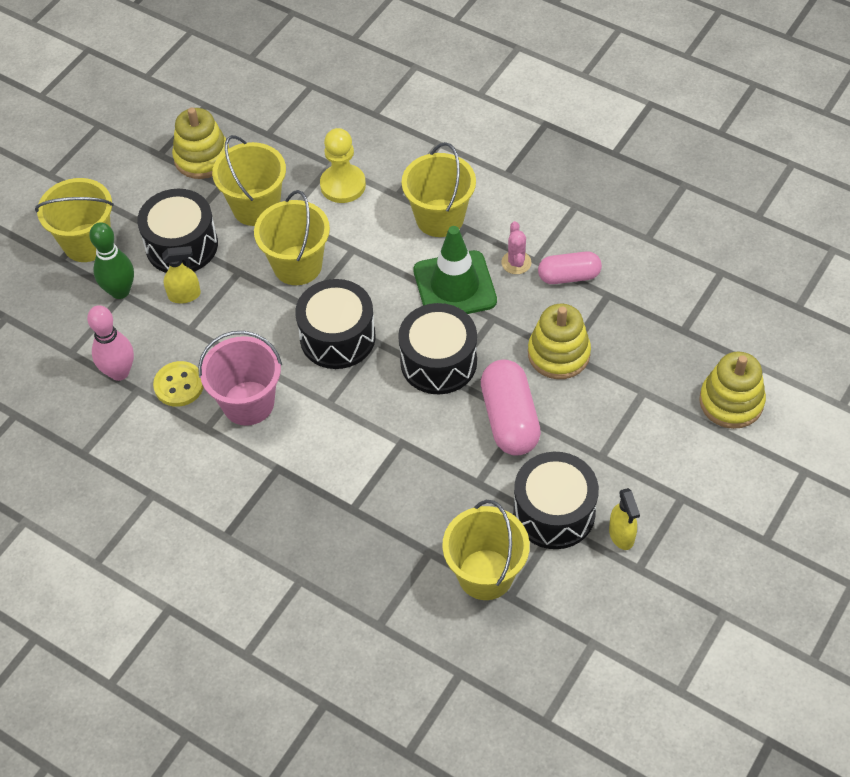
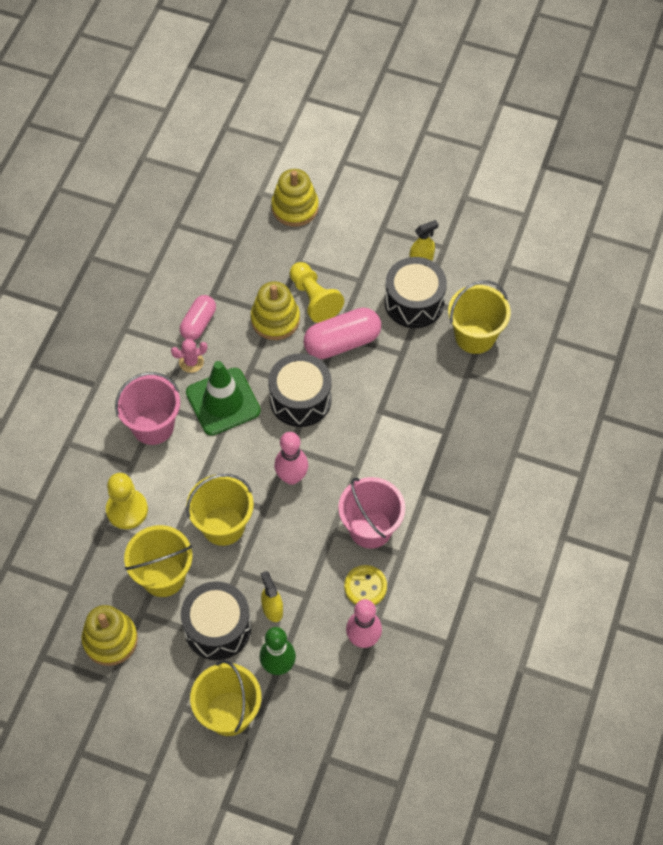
camera: 105 degrees left, 5 degrees up
black drum [295,279,376,369] -> pink bowling pin [274,432,308,485]
yellow bucket [402,142,476,237] -> pink bucket [115,372,180,445]
pink capsule [538,251,602,284] -> pink capsule turned 45 degrees clockwise [180,295,216,340]
none -> yellow pawn [290,262,344,323]

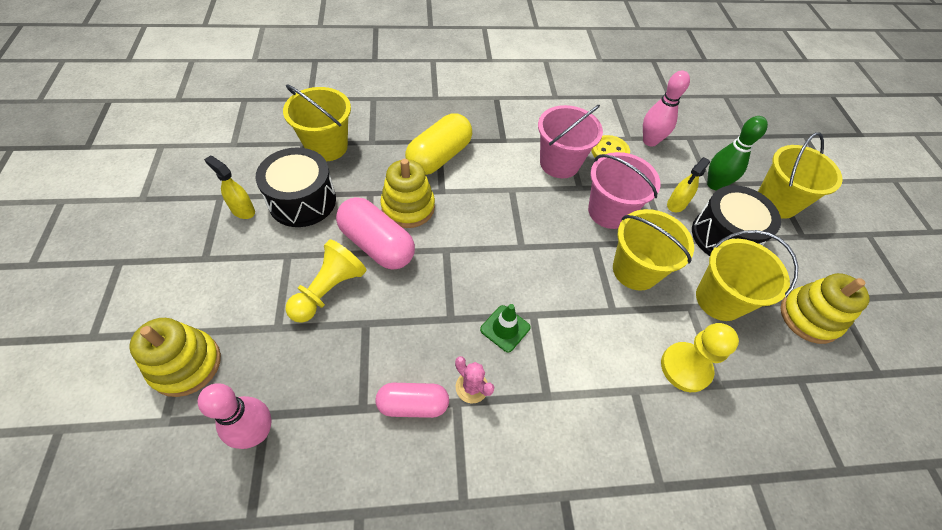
camera: 120 degrees left, 5 degrees down
pink bucket [115,372,180,445] -> pink bucket moved to [588,152,660,229]
green traffic cone [186,361,261,436] -> green traffic cone [480,304,530,352], size x0.53
yellow stacking toy [251,281,300,340] -> yellow stacking toy moved to [380,159,435,228]
black drum [268,353,332,427] -> none
pink bowling pin [274,432,308,485] -> pink bowling pin moved to [198,383,272,449]
none -> yellow capsule [405,113,472,175]

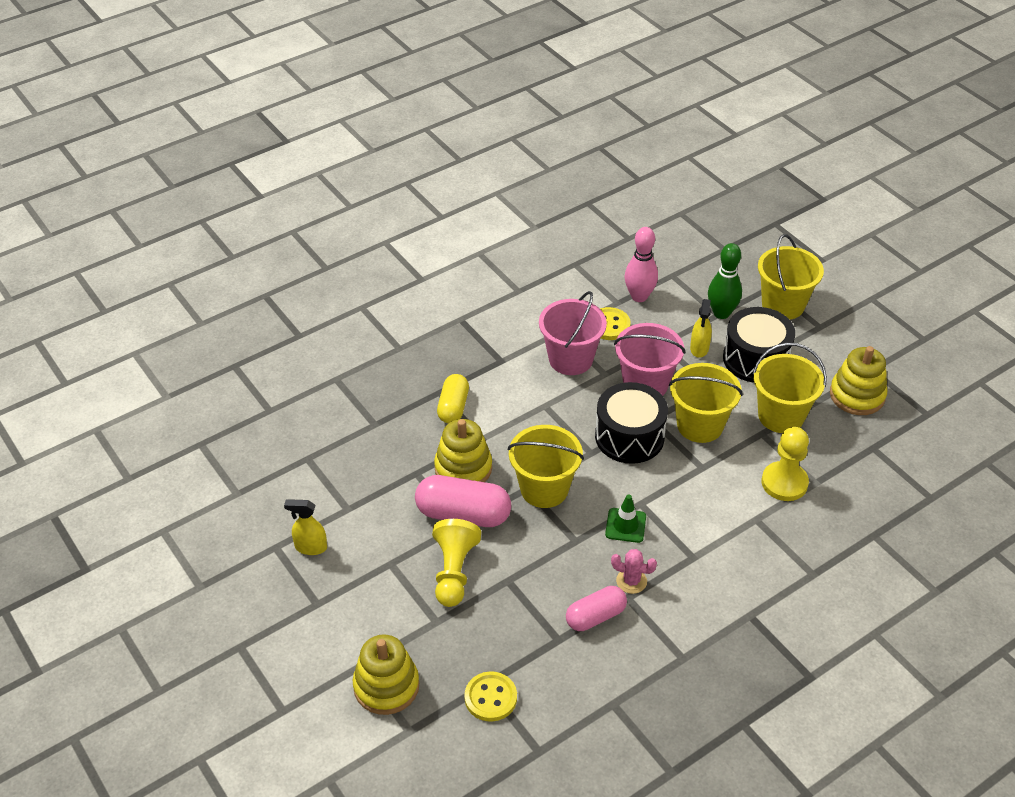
camera: 25 degrees left, 10 degrees down
pink bowling pin [198,383,272,449] -> yellow button [464,671,517,722]
black drum [255,147,336,227] -> black drum moved to [595,382,668,464]
yellow bucket [283,84,351,161] -> yellow bucket moved to [508,425,584,508]
yellow capsule [405,113,472,175] -> yellow capsule [437,374,469,423], size x0.65

